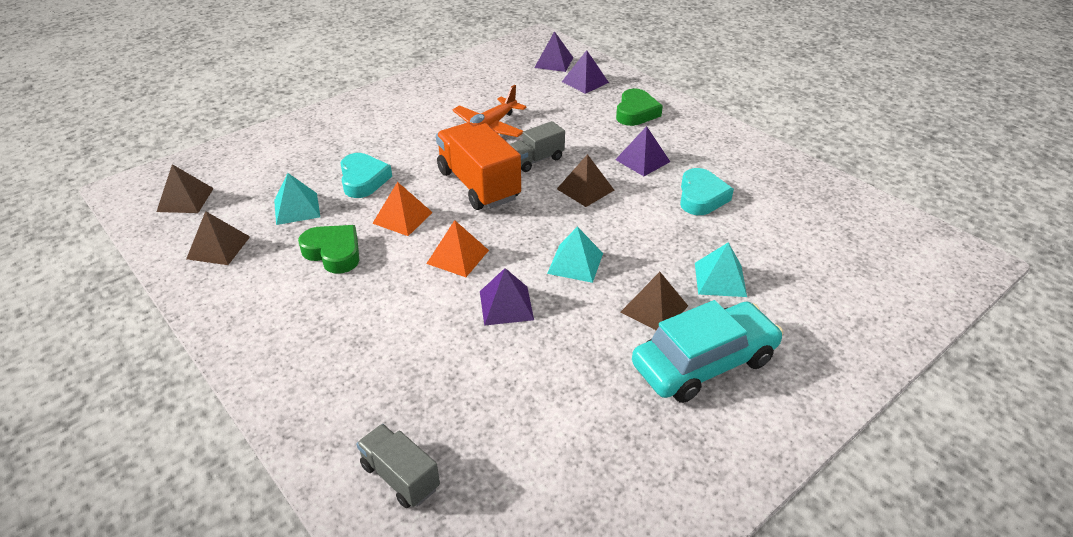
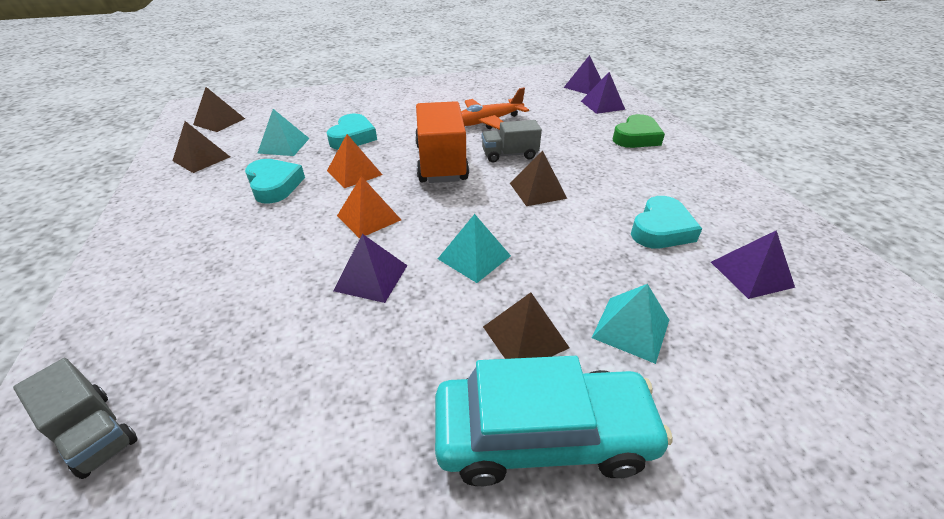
camera: 25 degrees right, 0 degrees up
green heart [298,225,359,273] -> turquoise heart [245,159,305,204]
grey truck [356,424,440,508] -> grey truck turned 150 degrees clockwise [13,358,138,479]
purple pyramid [615,126,670,176] -> purple pyramid moved to [711,230,795,299]

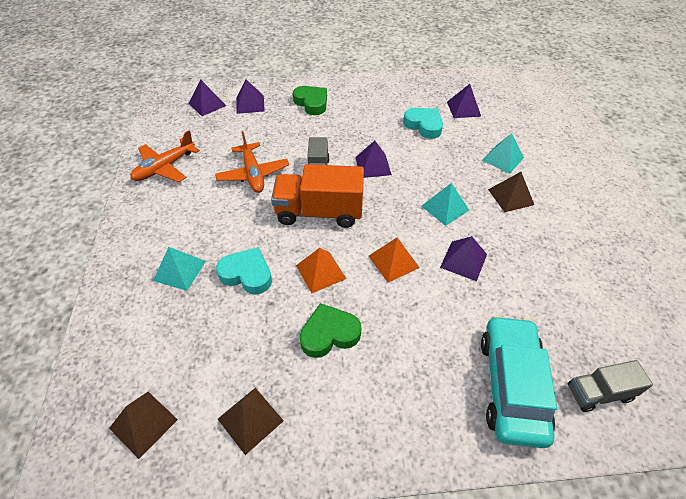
camera: 80 degrees left, 10 degrees up
grey truck [13,358,138,479] -> grey truck turned 150 degrees counterclockwise [568,360,653,412]
turquoise heart [245,159,305,204] -> green heart [300,303,362,358]
turquoise pyramid [258,109,310,156] -> turquoise pyramid moved to [153,247,206,291]
turquoise car [435,356,673,487] -> turquoise car moved to [481,315,557,448]
brown pyramid [510,150,567,206] -> purple pyramid [355,141,392,178]
none -> orange plane [130,130,200,182]

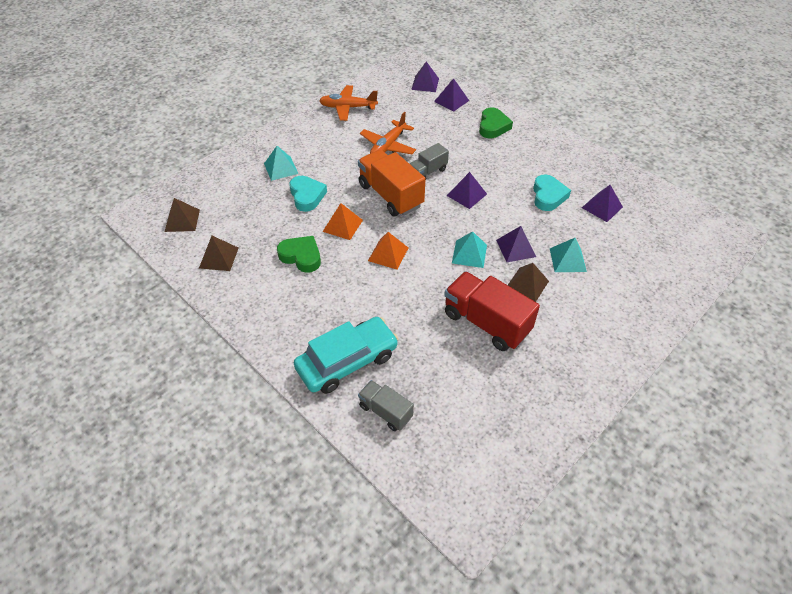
camera: 50 degrees right, 0 degrees up
purple pyramid [440,236,487,281] -> purple pyramid moved to [496,226,536,262]
none -> red truck [444,271,540,351]

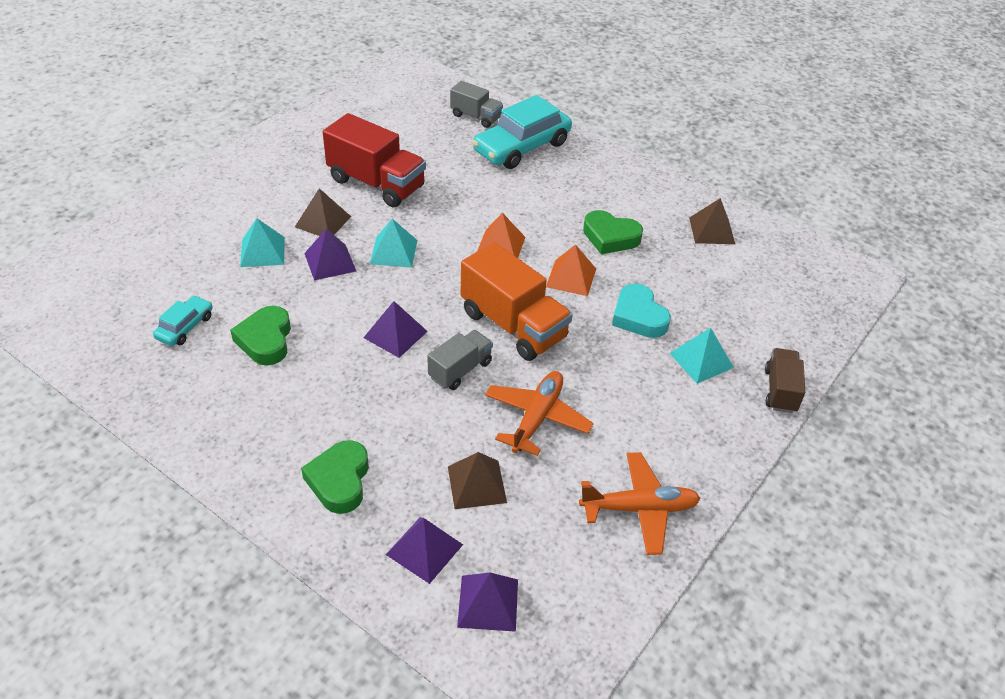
camera: 170 degrees right, 5 degrees down
brown pyramid [165,198,200,232] -> brown pyramid moved to [448,452,507,509]
turquoise heart [533,174,571,211] -> green heart [230,306,291,365]
purple pyramid [582,185,623,222] -> turquoise car [153,295,213,346]
none -> brown truck [765,348,805,413]

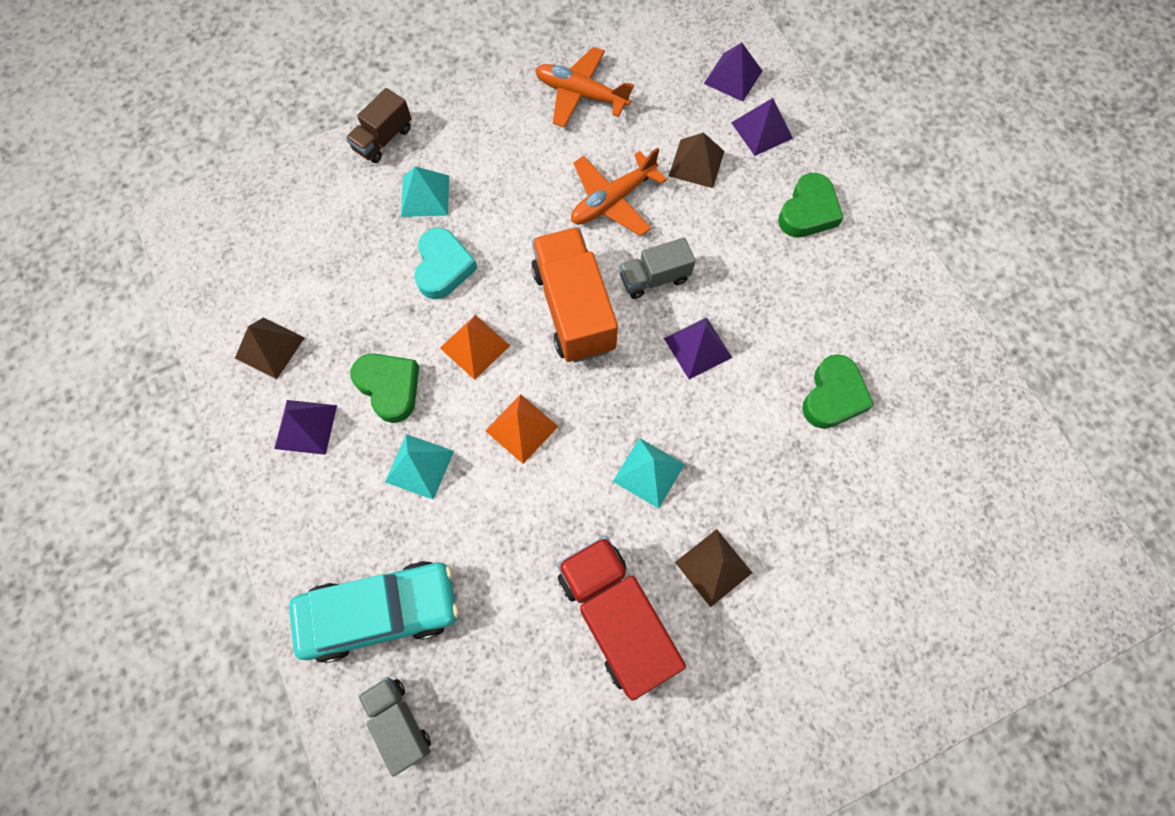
camera: 150 degrees left, 25 degrees up
turquoise car [153,295,213,346] -> none
turquoise pyramid [240,218,285,267] -> turquoise pyramid moved to [385,434,454,500]
purple pyramid [304,229,356,280] -> purple pyramid moved to [274,400,337,455]

